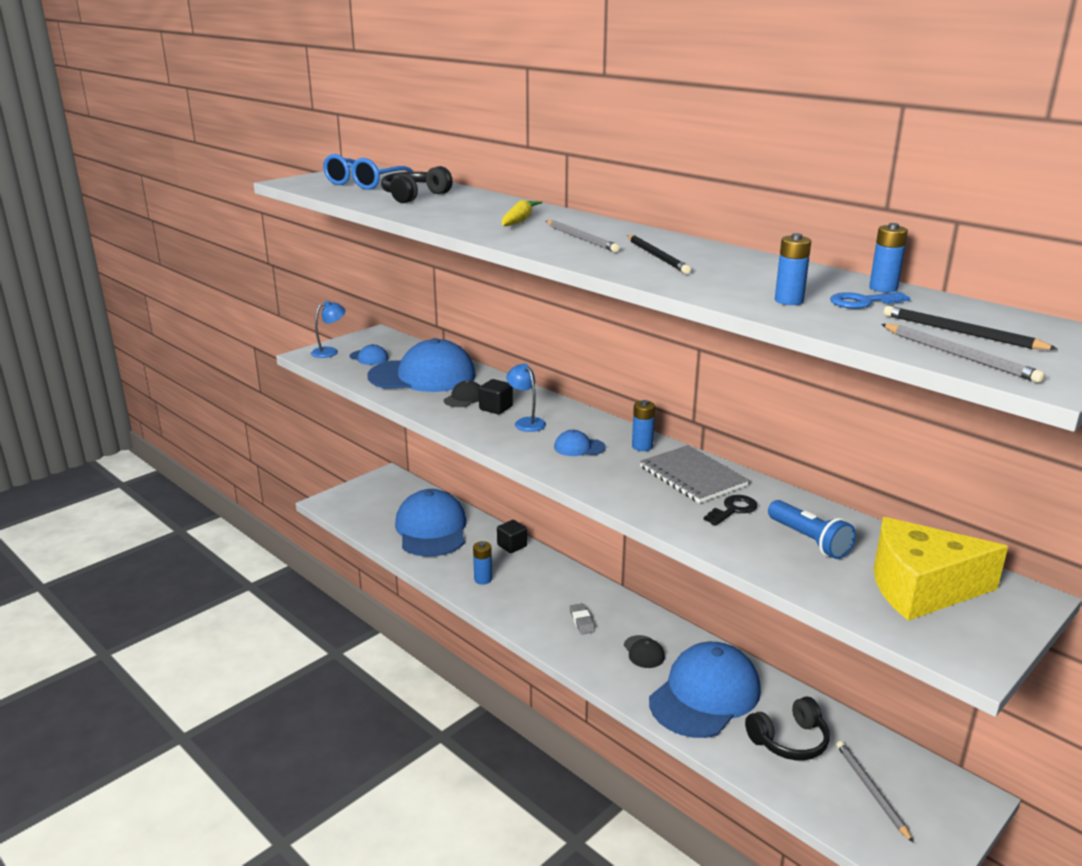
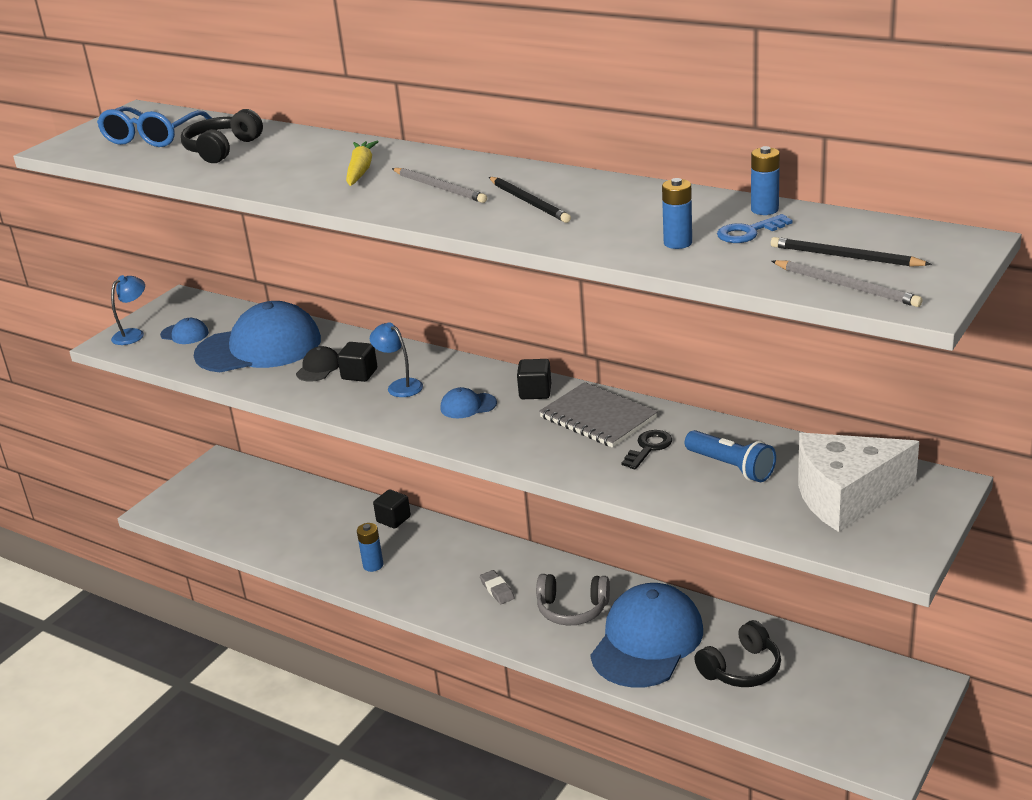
camera: 10 degrees left, 5 degrees up
blue cap [395,489,466,557] -> none
black cap [624,635,665,668] -> grey headphones [536,574,610,626]
blue battery [632,400,655,451] -> black cube [517,359,551,399]
grey pencil [836,741,913,842] -> none
yellow cheese [873,517,1008,621] -> white cheese [798,433,919,532]

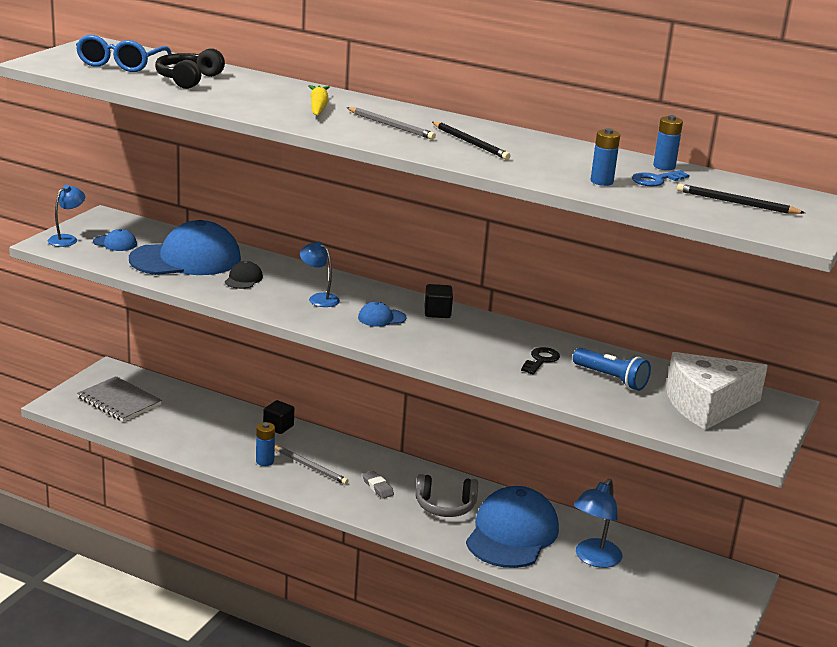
camera: 10 degrees left, 5 degrees down
black cube [337,342,377,382] -> none
grey notebook [539,382,658,448] -> grey notebook moved to [77,376,162,422]
black headphones [694,620,781,687] -> blue lamp [574,479,623,568]
grey pencil [772,260,923,307] -> grey pencil moved to [275,446,348,485]

